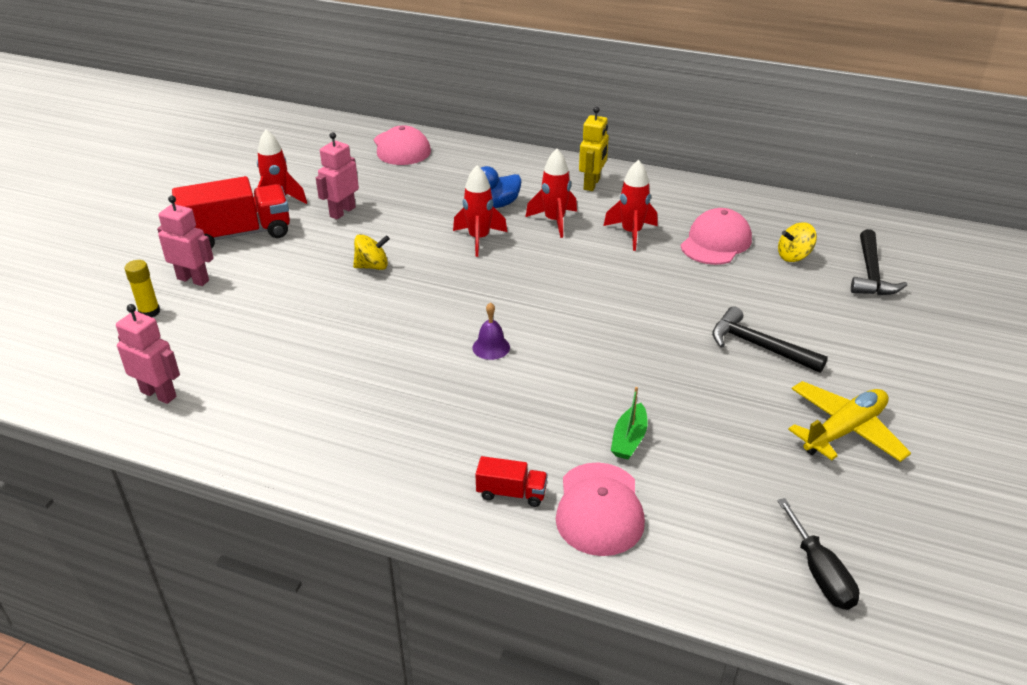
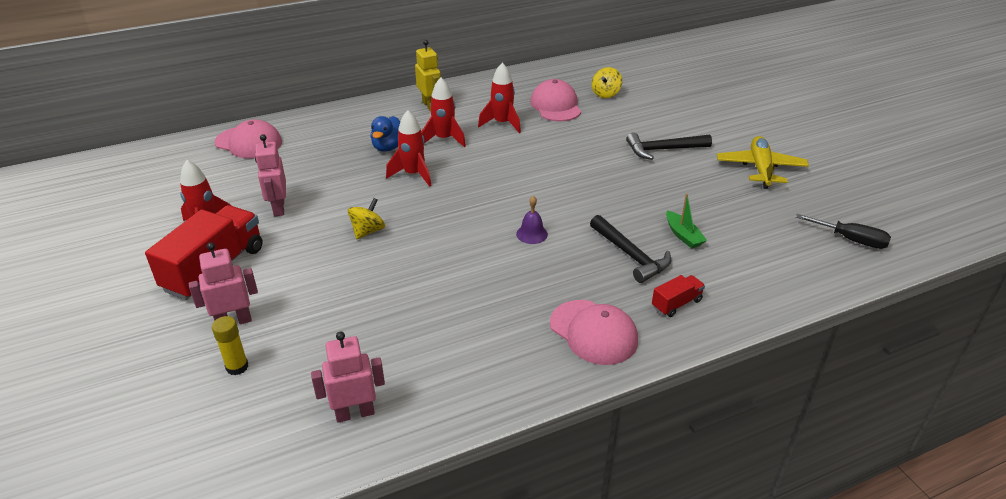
camera: 45 degrees left, 0 degrees up
pink cap [556,462,645,556] -> pink cap moved to [550,300,638,365]
black hammer [851,229,907,295] -> black hammer moved to [590,215,671,283]

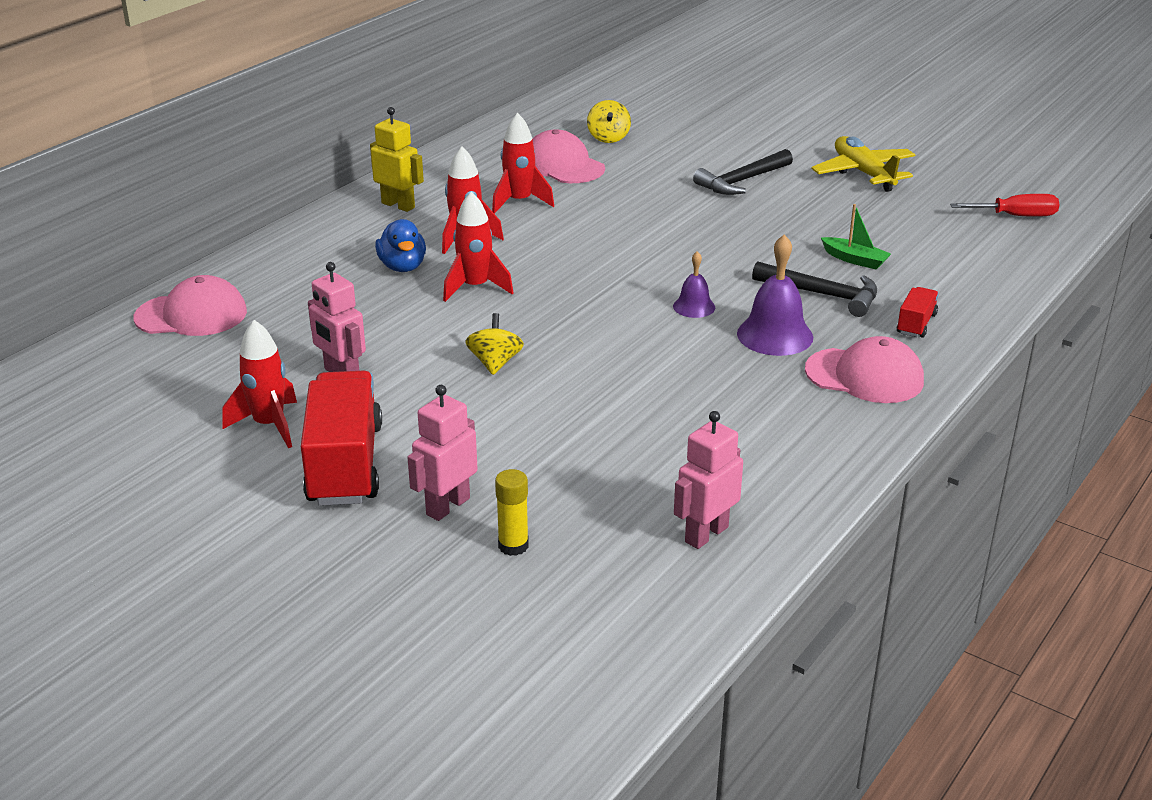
camera: 30 degrees left, 5 degrees down
black screwdriver [796,214,891,249] -> red screwdriver [950,194,1059,217]
none -> purple bell [737,234,813,356]

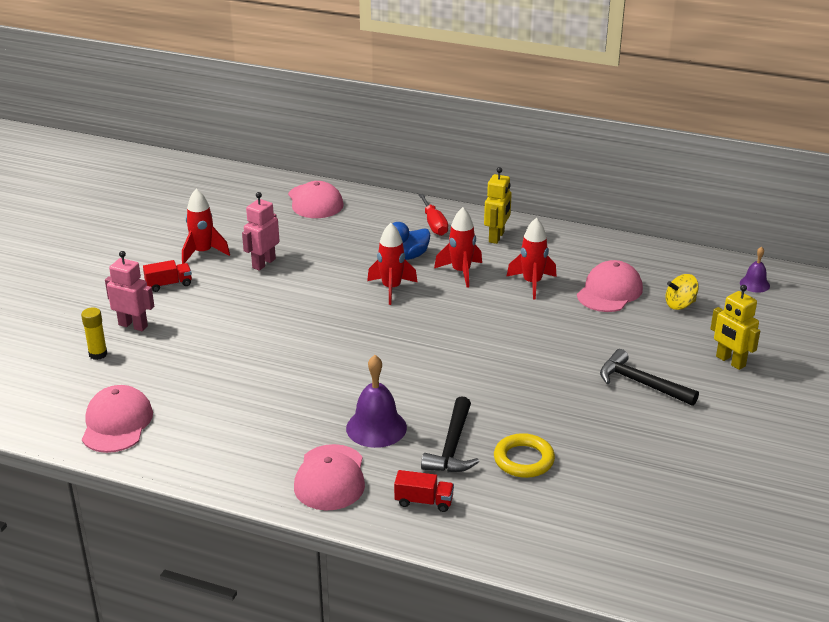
camera: 75 degrees right, 0 degrees up
red truck [301,371,382,506] -> red truck [143,260,192,292], size x0.47
yellow spinning top [465,313,524,375] -> none
purple bell [673,251,715,318] -> purple bell moved to [740,246,770,293]
pink robot [674,411,743,549] -> pink cap [82,385,153,453]
yellow plane [811,136,915,192] -> none
green boat [821,204,891,269] -> yellow ring [494,433,555,478]
red screwdriver [950,194,1059,217] -> red screwdriver moved to [419,194,448,236]
none -> yellow robot [711,285,760,370]

